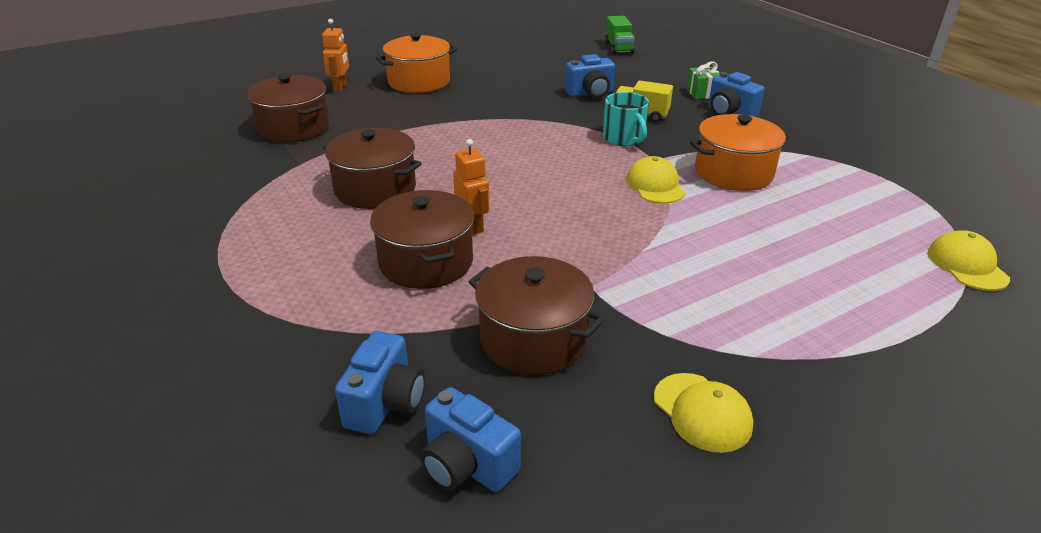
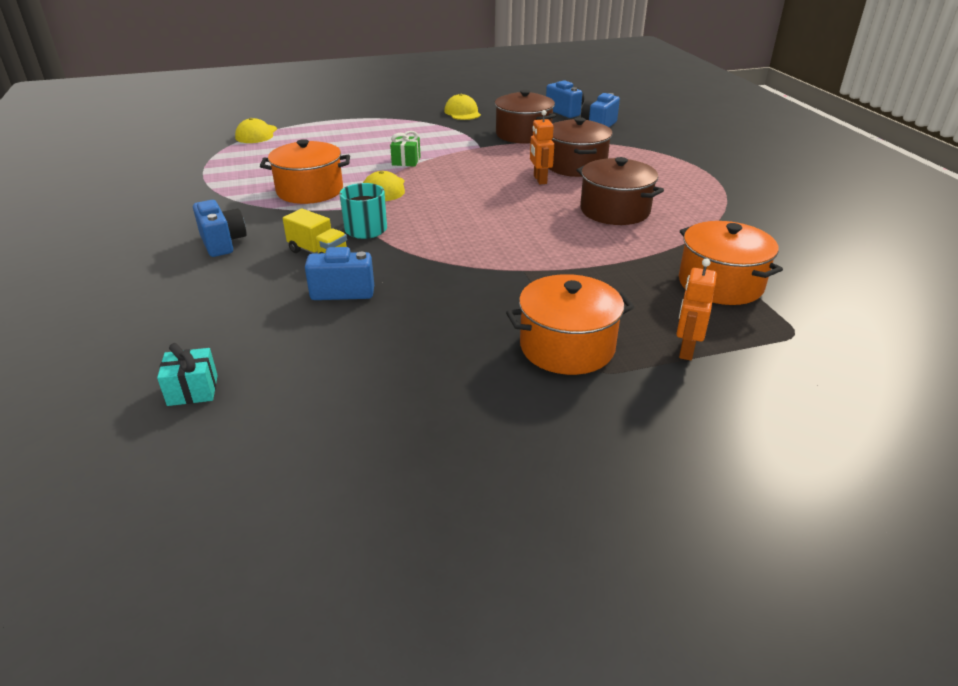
camera: 165 degrees left, 0 degrees up
brown pot [247,74,330,143] -> orange pot [679,221,783,305]
green truck [605,16,635,55] -> turquoise gift [157,343,218,406]
green gift [687,61,720,99] -> green gift moved to [390,131,421,167]

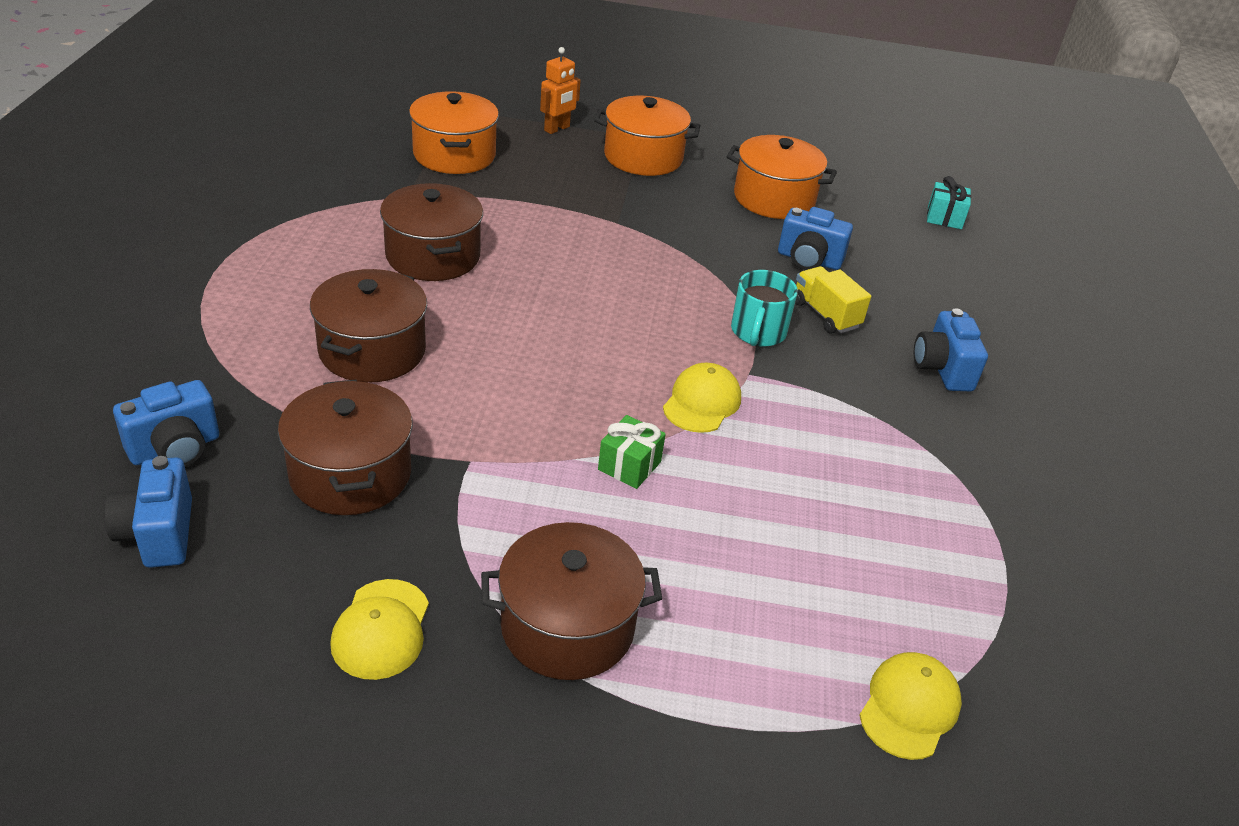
camera: 160 degrees left, 5 degrees up
orange pot [260,139,350,204] -> orange pot moved to [727,135,837,219]
orange robot [530,110,554,184] -> none
none -> brown pot [481,522,662,680]

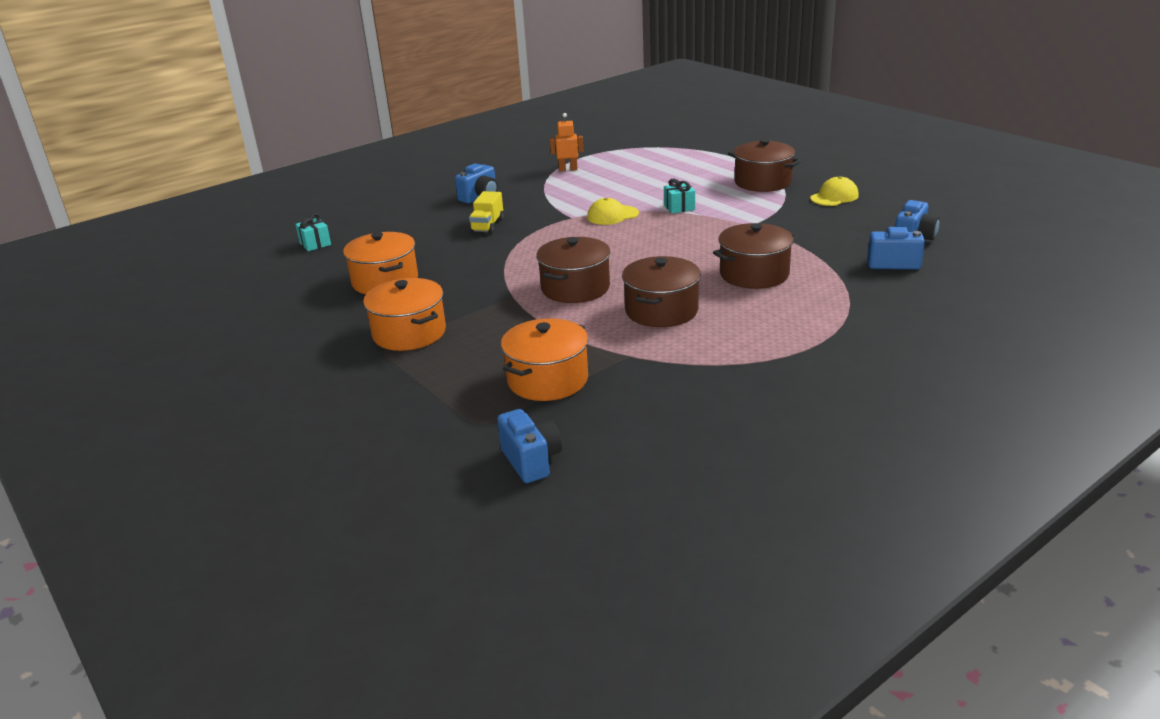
camera: 130 degrees left, 10 degrees down
brown pot [278,380,413,515] -> brown pot moved to [536,237,610,303]
orange robot [540,47,581,134] -> orange robot moved to [550,113,584,172]
green gift [598,415,666,489] -> turquoise gift [664,179,695,214]
turquoise mug [731,270,798,347] -> none
blue camera [778,207,853,270] -> blue camera moved to [497,409,562,483]
yellow cap [859,652,962,760] -> none

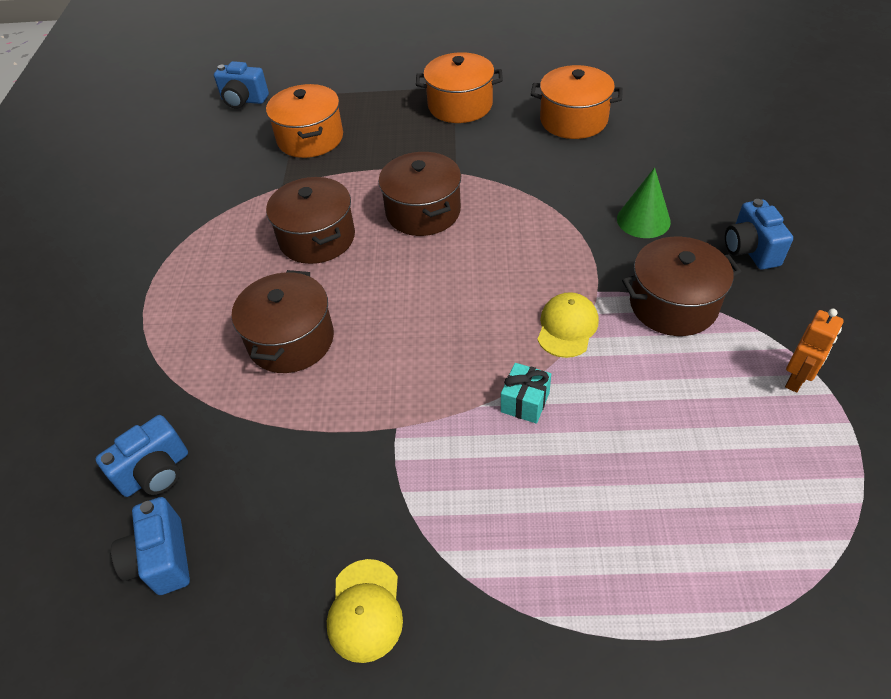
camera: 130 degrees right, 20 degrees up
turquoise gift [295,213,331,251] -> none
yellow truck [469,191,504,234] -> green cone [617,167,671,238]
brown pot [728,139,802,192] -> brown pot moved to [622,237,741,336]

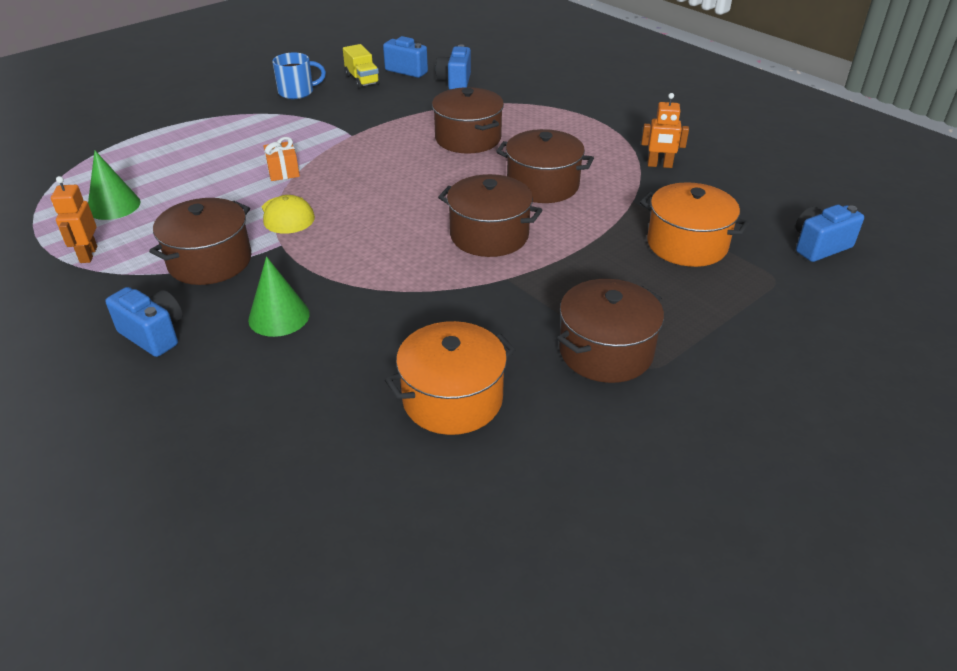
camera: 135 degrees right, 10 degrees down
yellow cap [327,559,403,663] -> blue mug [272,53,326,99]
orange pot [416,52,503,123] -> brown pot [557,279,664,383]
turquoise gift [501,363,551,424] -> orange gift [263,137,300,181]
none -> green cone [88,150,141,220]
none -> yellow truck [343,44,380,89]
none -> orange robot [641,93,689,168]

